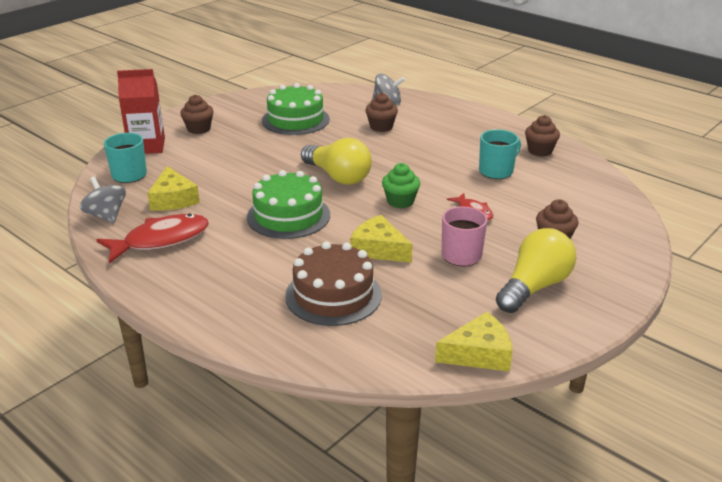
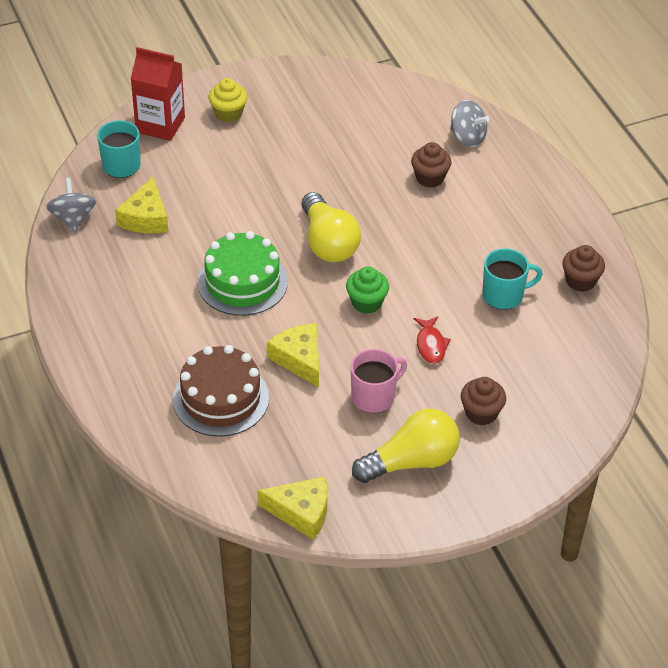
camera: 25 degrees right, 15 degrees up
red fish [96,214,209,264] -> none
brown cupcake [180,95,214,134] -> yellow cupcake [208,78,247,122]
green cake [262,83,330,135] -> none

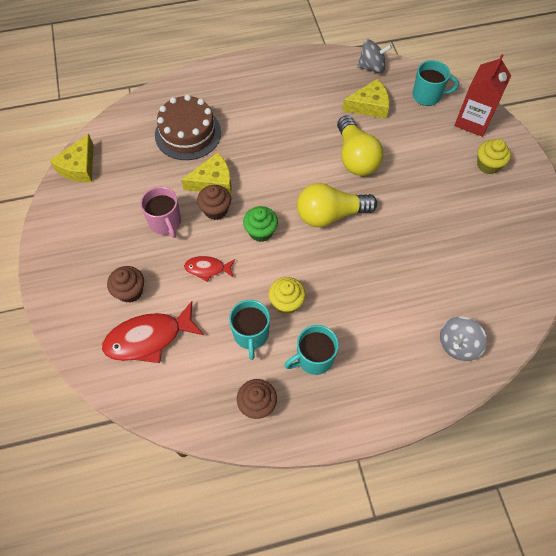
camera: 100 degrees right, 15 degrees up
yellow cheese [115,177,168,233] -> yellow cheese turned 150 degrees clockwise [342,79,389,119]
green cake [197,231,288,316] -> none
yellow light bulb [352,408,460,483] -> yellow light bulb moved to [337,115,383,176]
brown cupcake [411,142,452,188] -> brown cupcake moved to [197,185,231,220]
none -> red fish [102,301,204,363]
none -> yellow cupcake [268,277,306,314]
none -> turquoise mug [284,325,339,375]

